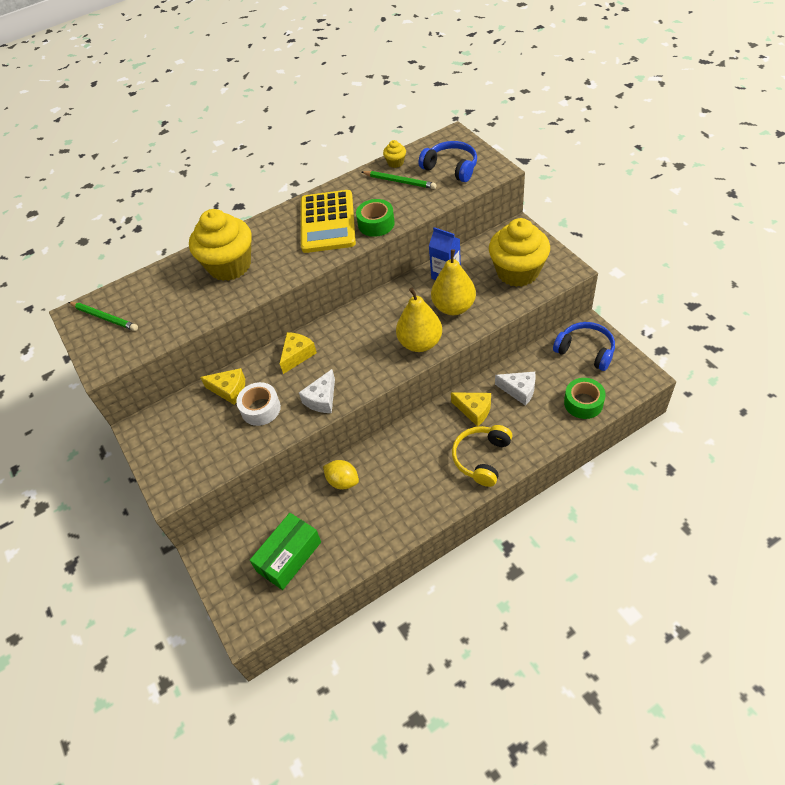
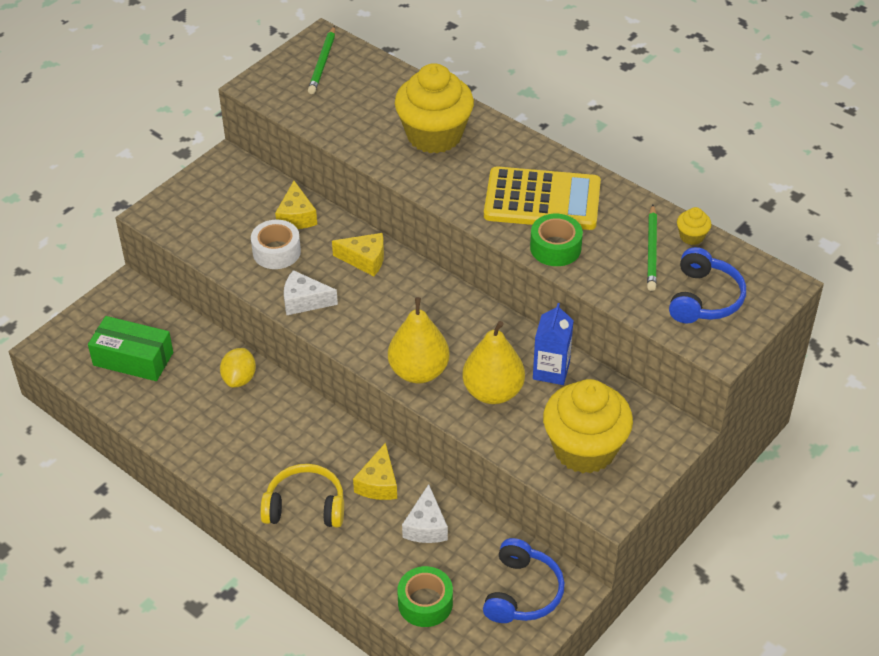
camera: 65 degrees right, 5 degrees down
yellow calculator [301,190,356,253] -> yellow calculator turned 150 degrees counterclockwise [484,166,601,230]

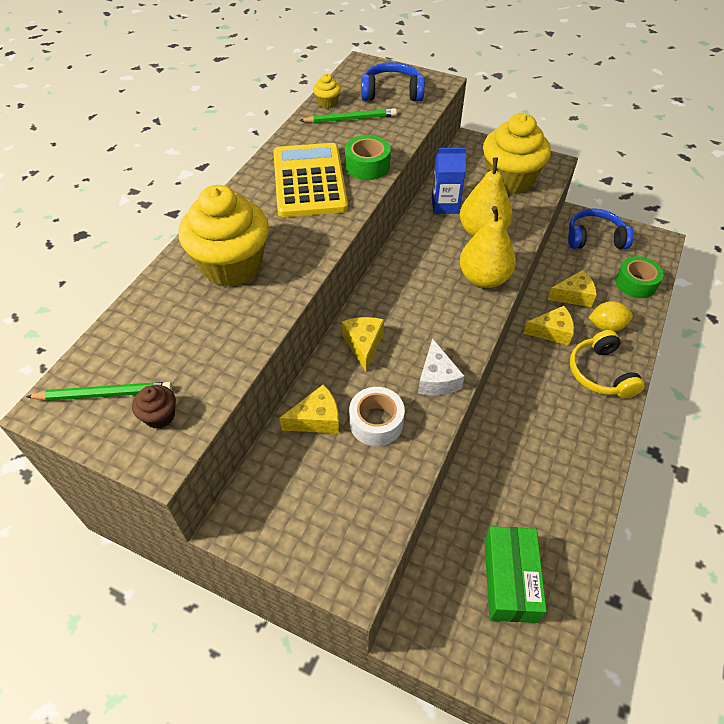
camera: 105 degrees left, 5 degrees up
yellow lemon [220,348,256,388] -> yellow lemon moved to [588,301,633,331]
white cheese [402,484,448,543] -> yellow cheese [547,270,597,307]
none -> brown cupcake [132,385,176,429]

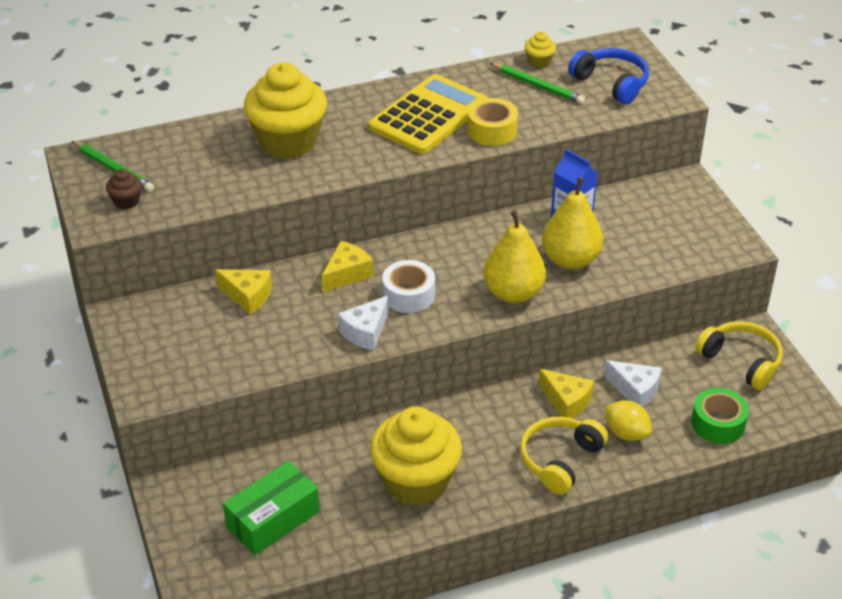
camera: 45 degrees right, 10 degrees down
green tape [345,135,391,180] -> yellow tape [467,98,518,146]
white tape [349,387,405,446] -> white tape moved to [382,260,435,313]
yellow cupcake [483,113,551,194] -> yellow cupcake moved to [370,407,462,506]
yellow cheese [547,270,597,307] -> white cheese [604,360,661,407]
blue headphones [568,208,634,249] -> yellow headphones [695,321,783,390]

